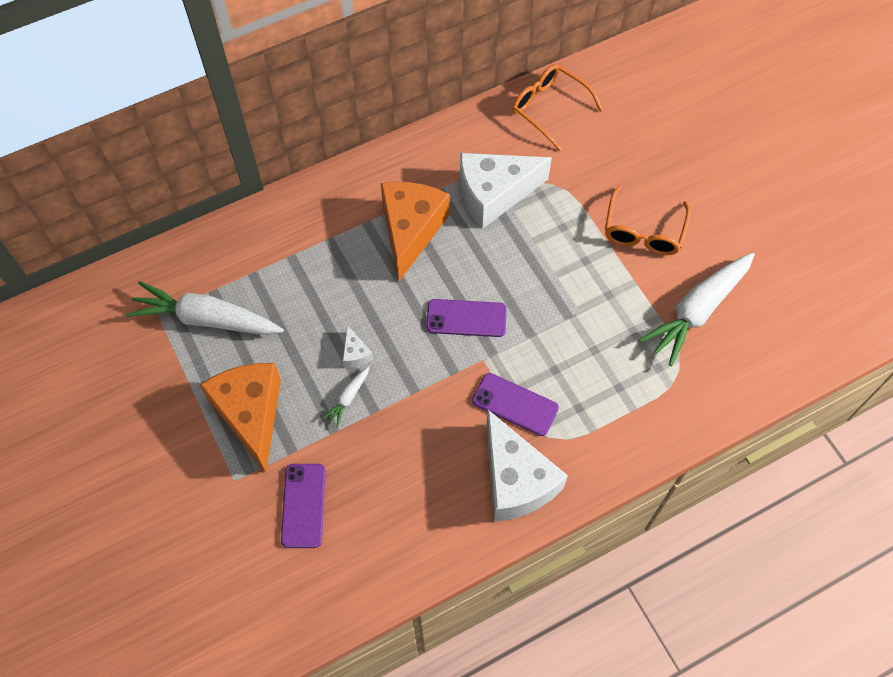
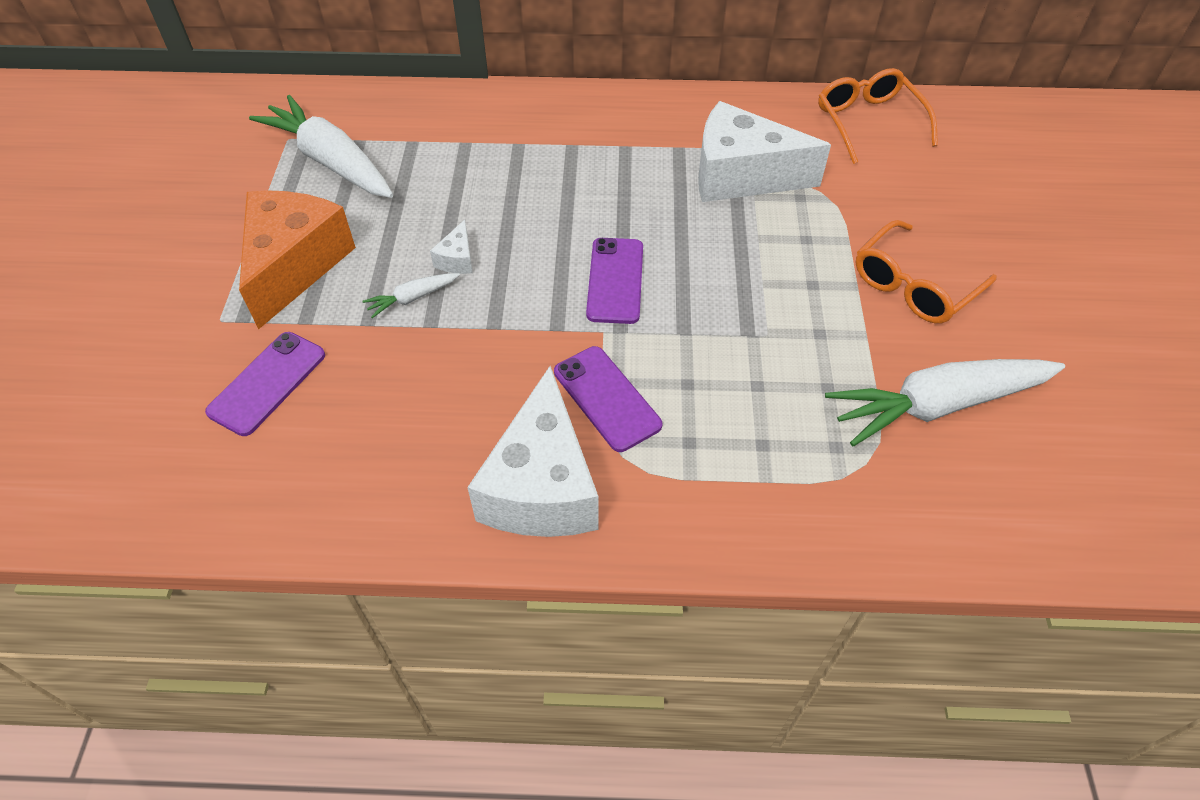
camera: 30 degrees right, 10 degrees down
orange cheese [381,182,450,281] -> none
purple phone [426,299,507,337] -> purple phone turned 60 degrees clockwise [586,238,643,324]

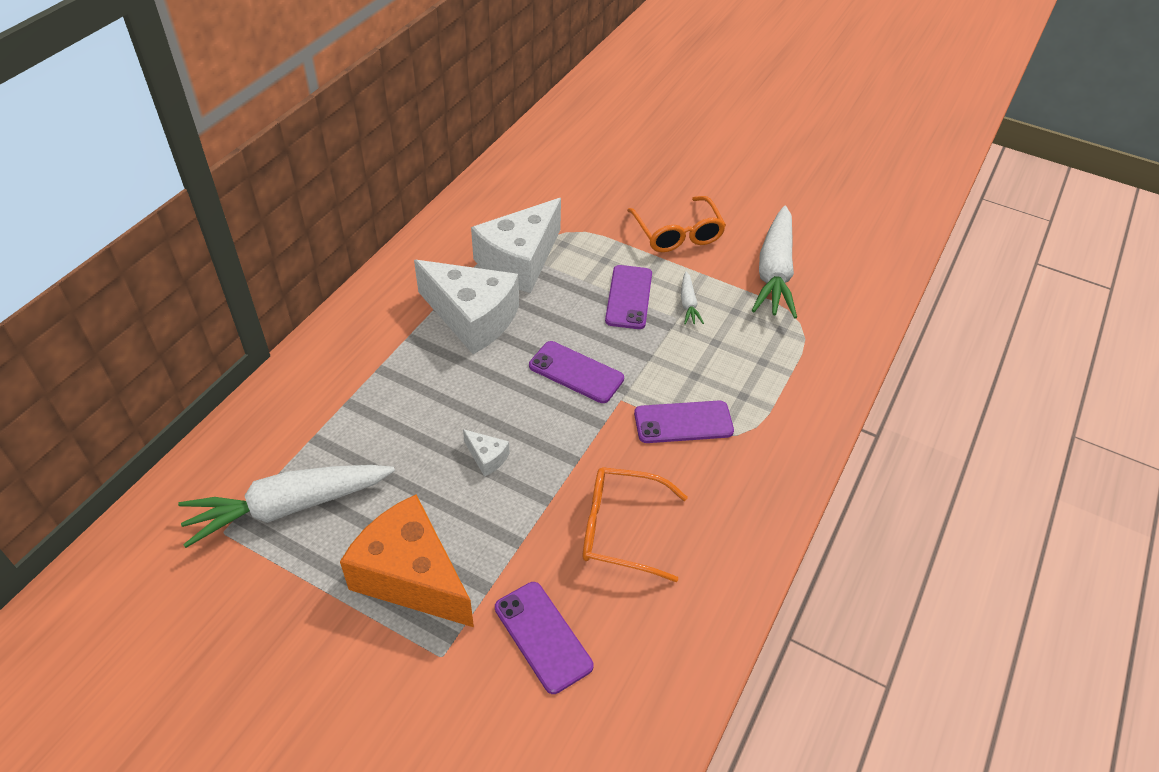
camera: 65 degrees left, 5 degrees down
white carrot [362,273,460,318] -> white carrot moved to [681,271,704,324]
white cheese [467,366,599,537] -> white cheese moved to [414,260,519,354]
orange glasses [818,68,938,164] -> orange glasses moved to [583,467,688,582]
none -> purple phone [605,265,652,329]

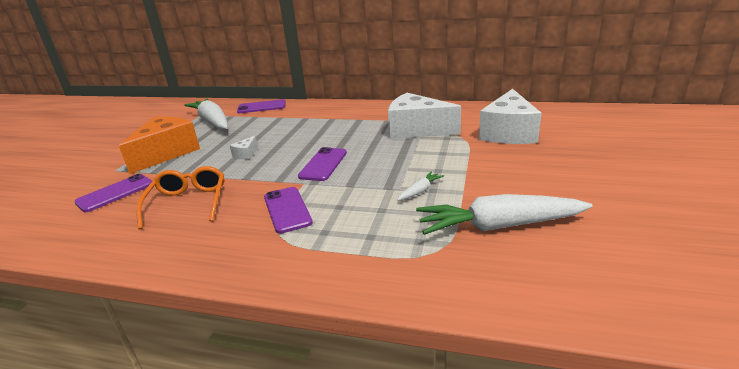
camera: 80 degrees right, 20 degrees down
white cheese [414,260,519,354] -> white cheese moved to [479,89,542,144]
purple phone [605,265,652,329] -> purple phone moved to [237,99,286,113]
orange glasses [627,196,726,252] -> none
white carrot [681,271,704,324] -> white carrot turned 150 degrees clockwise [397,171,444,201]

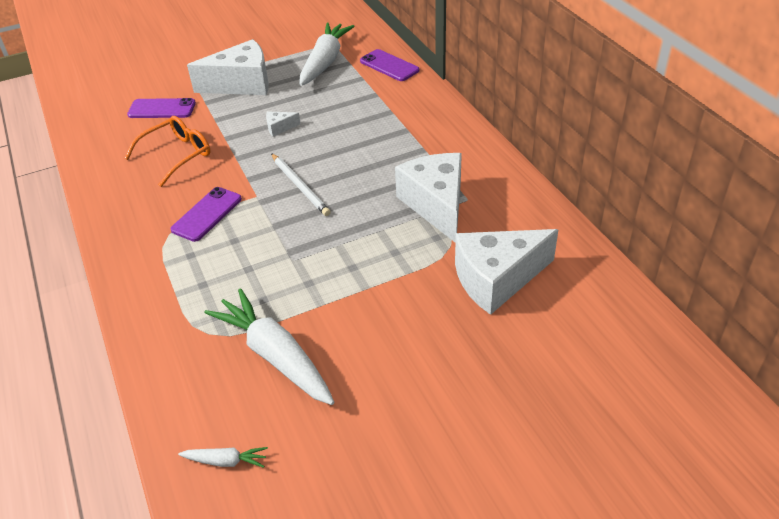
camera: 50 degrees right, 15 degrees up
orange cheese [119,116,200,174] -> white cheese [187,39,268,95]
purple phone [298,147,347,181] -> white pencil [271,153,331,216]
white carrot [397,171,444,201] -> white carrot moved to [178,447,268,468]

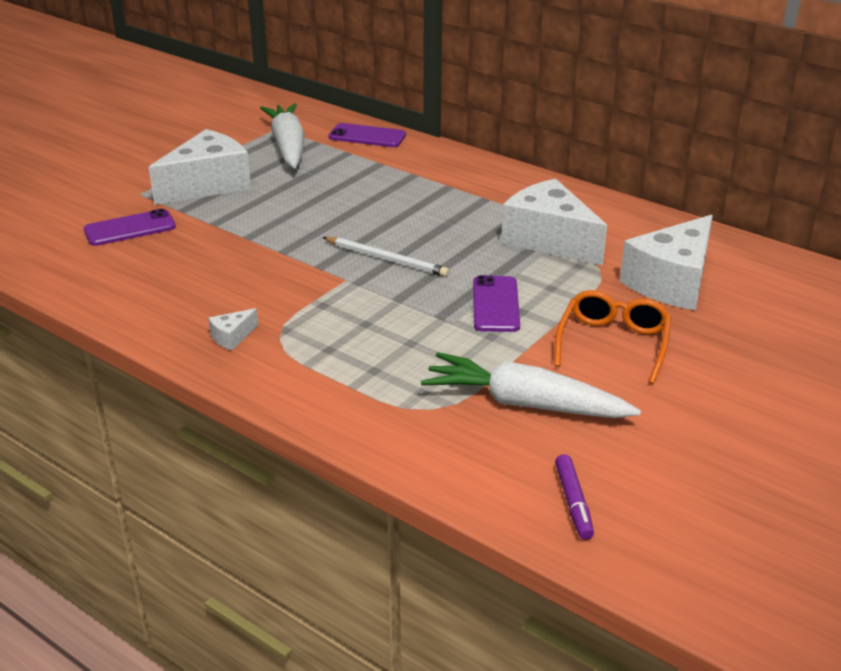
camera: 30 degrees left, 10 degrees down
orange glasses [124,116,211,187] -> orange glasses moved to [554,290,671,384]
purple phone [171,187,242,242] -> purple phone moved to [473,275,520,332]
white carrot [178,447,268,468] -> purple marker [555,454,594,540]
white cheese [266,111,301,137] -> white cheese moved to [208,308,258,350]

